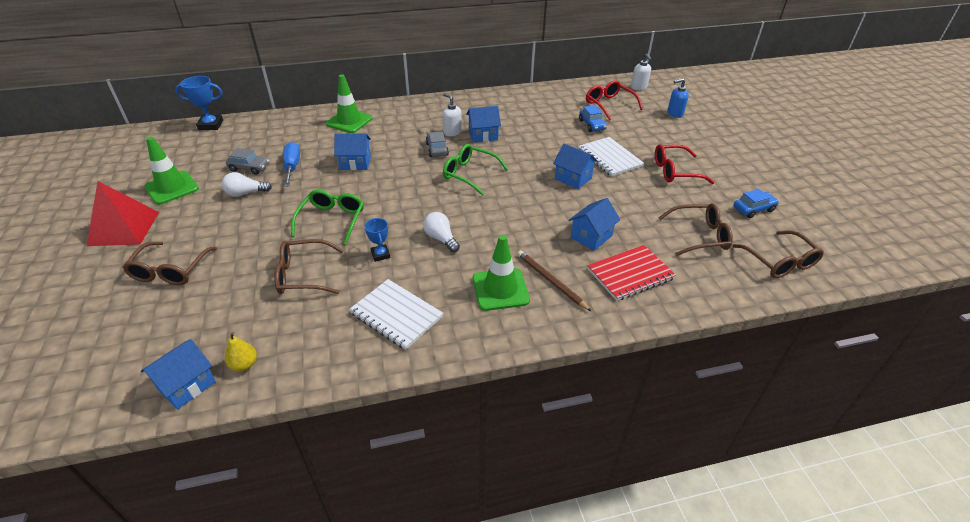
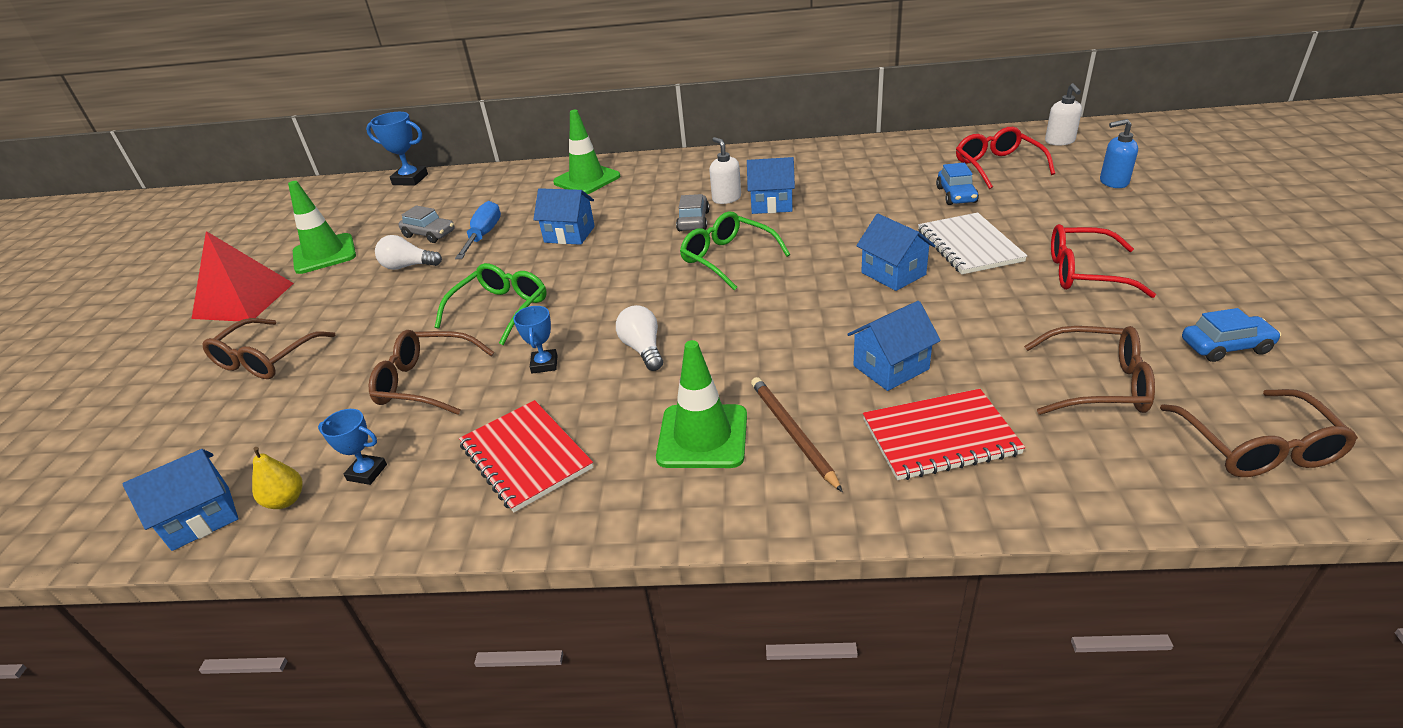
camera: 20 degrees right, 5 degrees down
white notebook [349,279,443,350] -> red notebook [459,400,593,512]
none -> blue trophy [318,409,387,485]

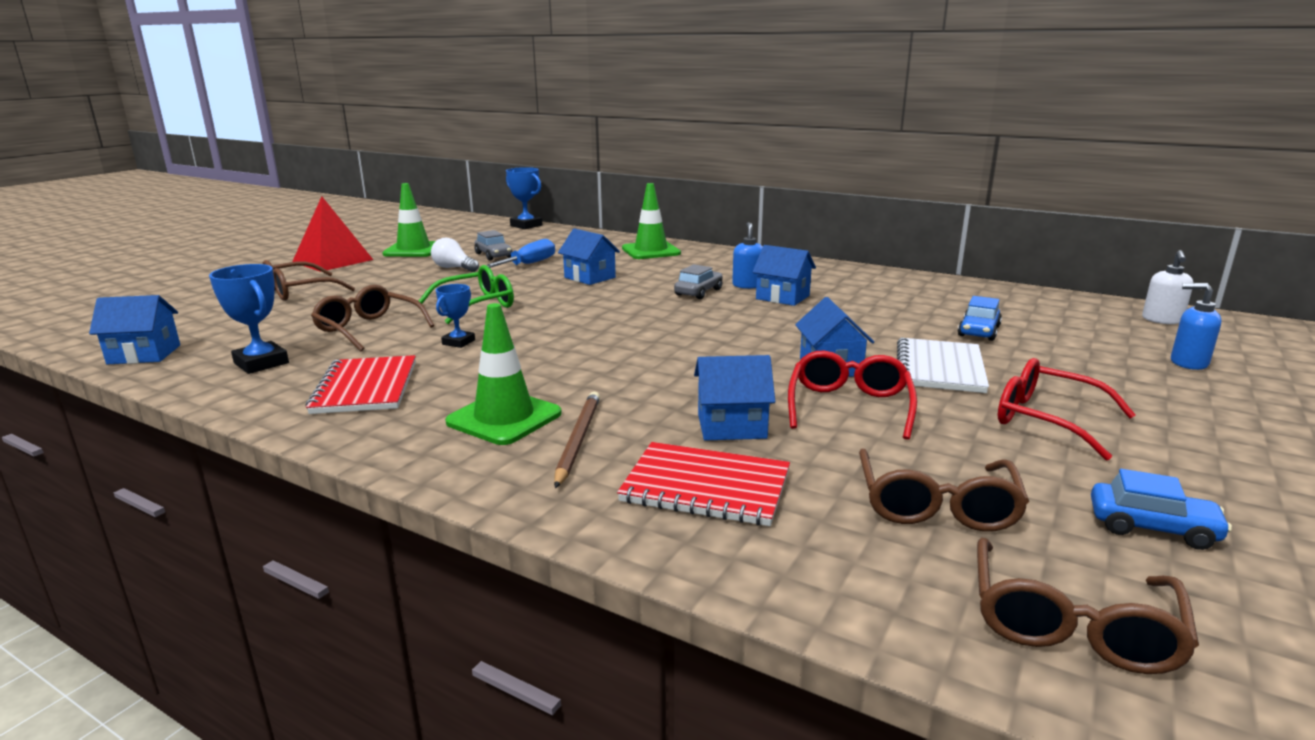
camera: 25 degrees right, 15 degrees down
yellow pear [252,447,303,509] -> none
blue trophy [318,409,387,485] -> blue trophy [209,264,289,374], size x1.59
white light bulb [616,305,663,371] -> none
green glasses [680,212,790,290] -> none
white soap dispenser [709,137,741,204] -> blue soap dispenser [732,222,763,289]
red glasses [956,127,1055,189] -> red glasses moved to [788,351,917,440]
brown glasses [1024,326,1155,415] -> brown glasses turned 60 degrees clockwise [859,449,1029,532]

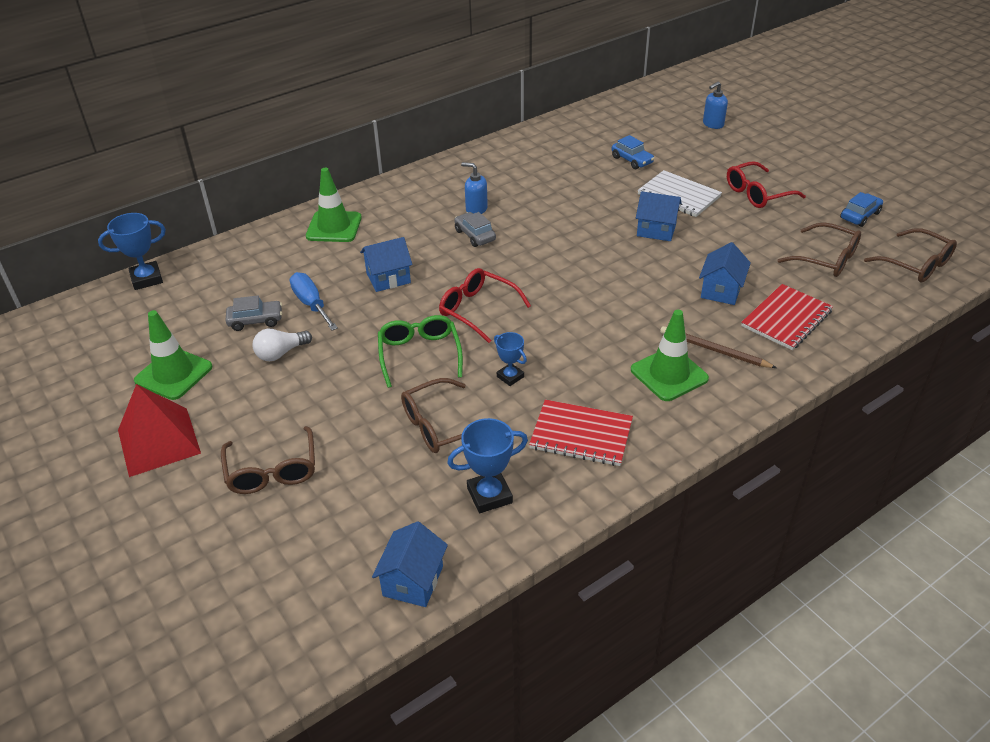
camera: 65 degrees left, 20 degrees up
blue house [752,245,816,306] -> none
red glasses [788,351,917,440] -> red glasses moved to [439,268,531,343]
white soap dispenser [1142,250,1193,324] -> none

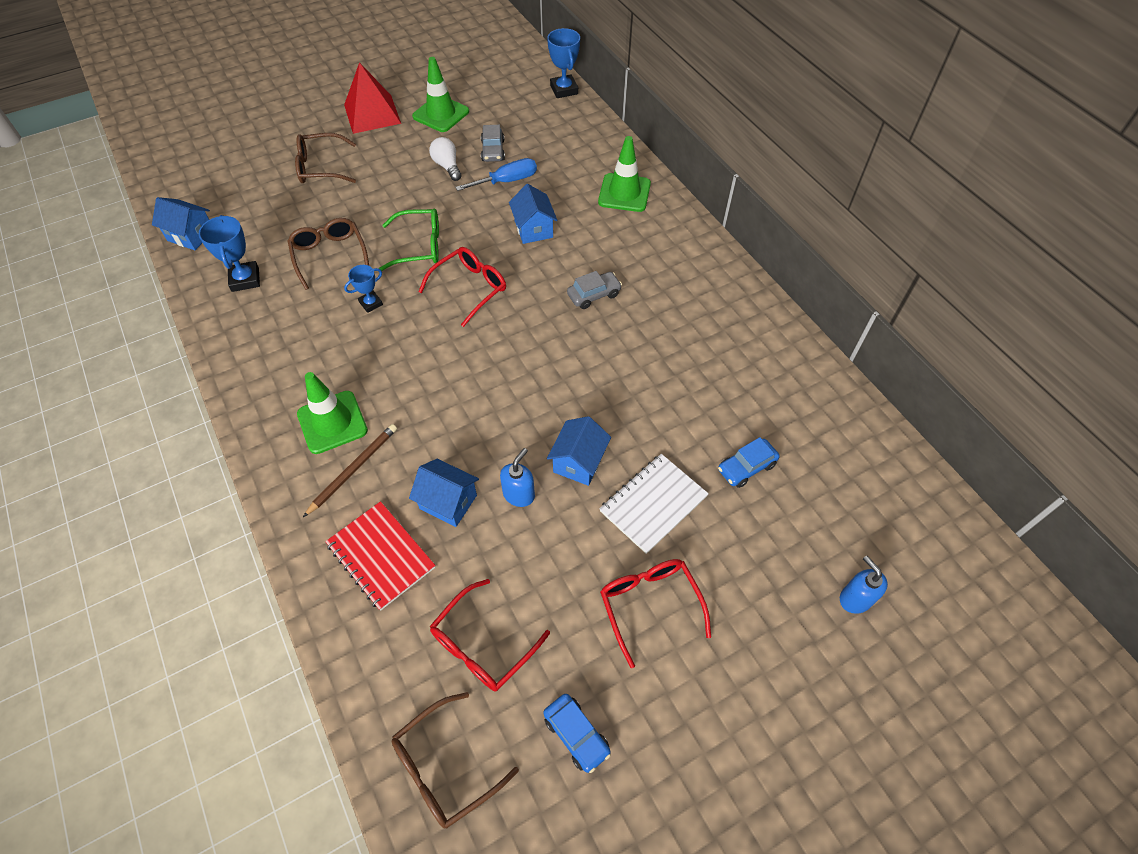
camera: 95 degrees right, 15 degrees up
blue soap dispenser [461,162,488,214] -> blue soap dispenser moved to [500,448,535,507]
red notebook [529,400,633,466] -> none
brown glasses [777,223,861,277] -> red glasses [430,579,550,692]

